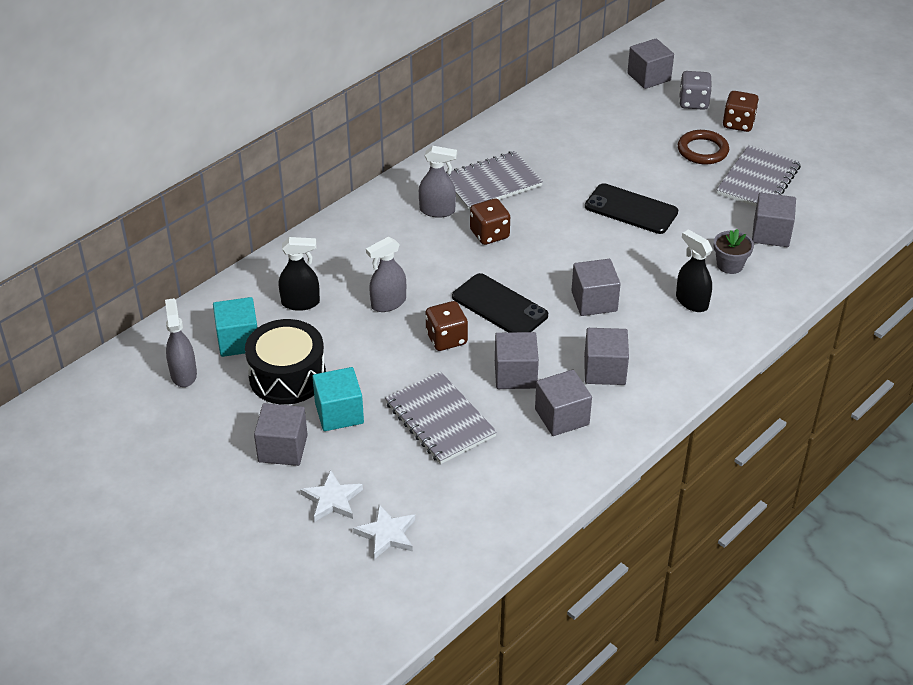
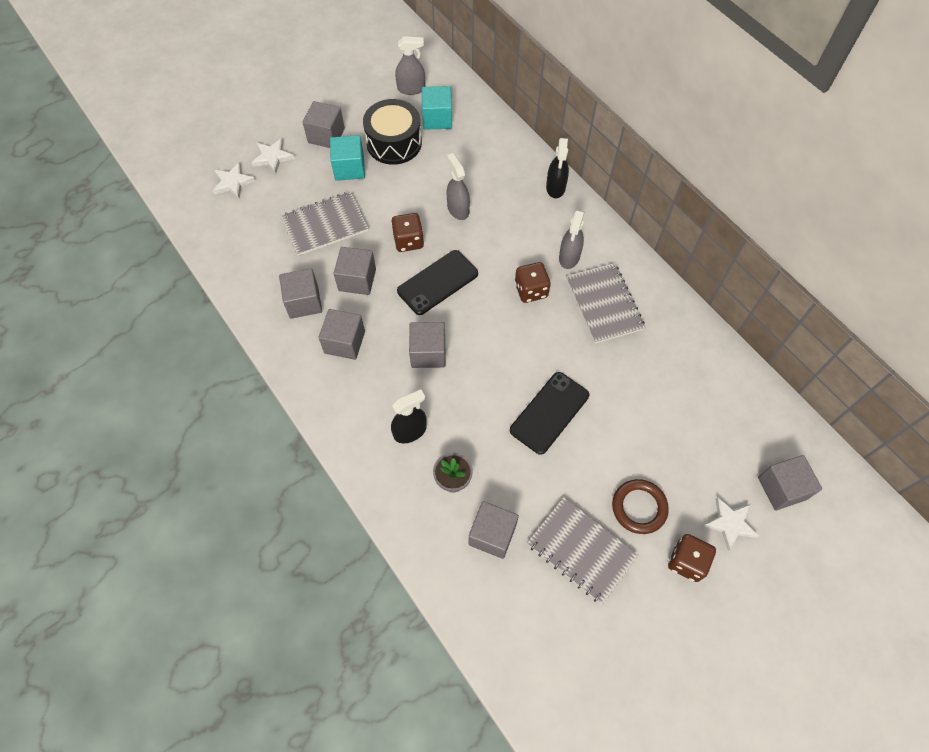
camera: 100 degrees right, 20 degrees up
black spray bottle [279,237,320,311] -> black spray bottle moved to [546,138,569,198]
grey dice [679,71,712,110] -> white star [703,497,759,551]

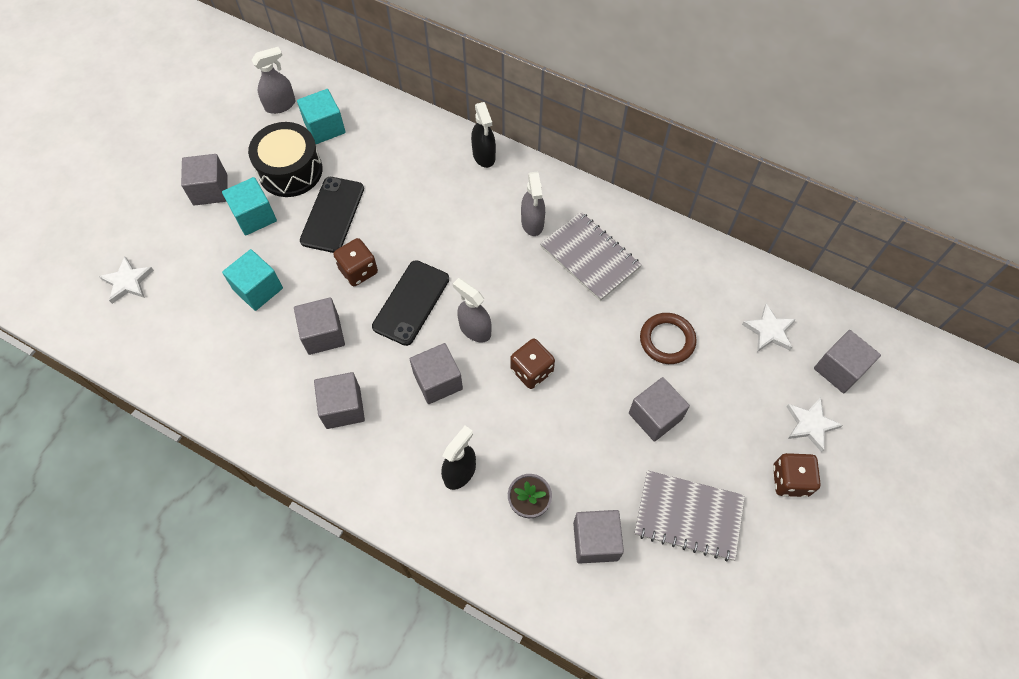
camera: 25 degrees left, 0 degrees up
white star [252,138,295,174] -> white star moved to [742,303,796,352]
grey cube [279,268,322,319] -> grey cube moved to [629,377,690,442]
grey notebook [281,192,368,256] -> turquoise cube [222,249,283,311]
grey spray bottle [447,153,470,220] -> grey spray bottle moved to [453,278,492,342]
black phone [510,372,589,455] -> black phone moved to [300,177,364,253]
brown dice [515,262,551,303] -> brown dice moved to [510,339,555,389]
brown ring [612,479,669,534] -> brown ring moved to [640,313,697,364]

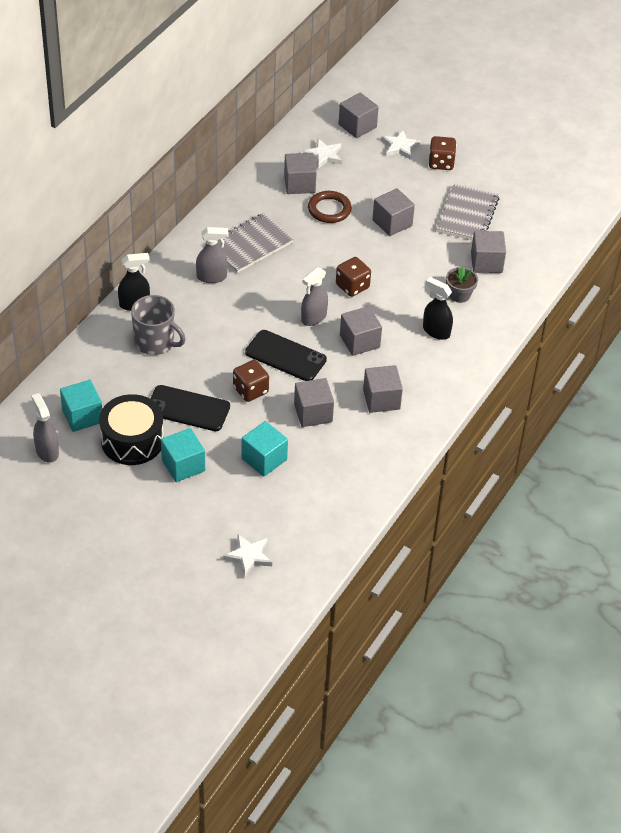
camera: 90 degrees left, 15 degrees down
grey cube [181,154,228,206] -> grey cube moved to [284,153,317,194]
none -> grey mug [131,295,186,355]

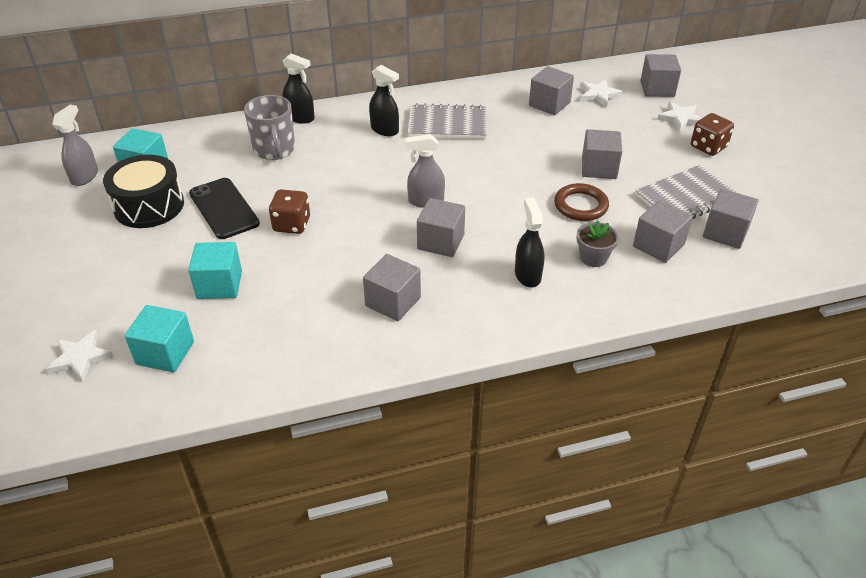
camera: 45 degrees right, 5 degrees down
turquoise cube [161,428,205,482] -> turquoise cube moved to [124,305,194,373]
grey spray bottle [196,227,228,283] -> black spray bottle [369,65,399,136]
black phone [245,330,327,381] -> none
grey cube [294,378,334,427] -> grey cube moved to [703,189,758,249]
brown ring [308,191,352,223] -> brown ring moved to [554,183,609,221]
brown dice [336,257,371,297] -> none

